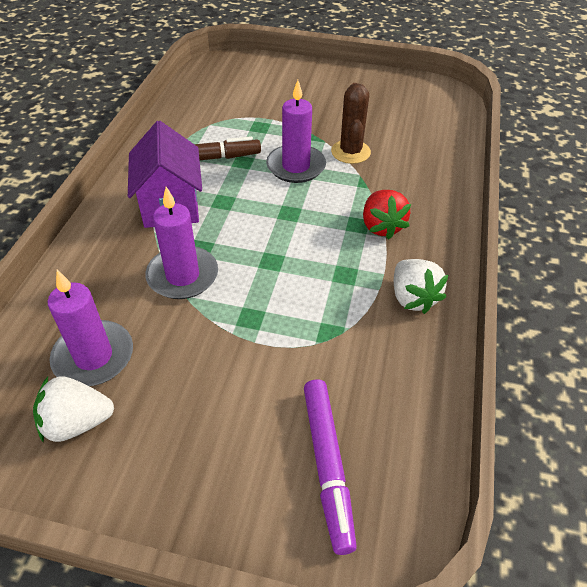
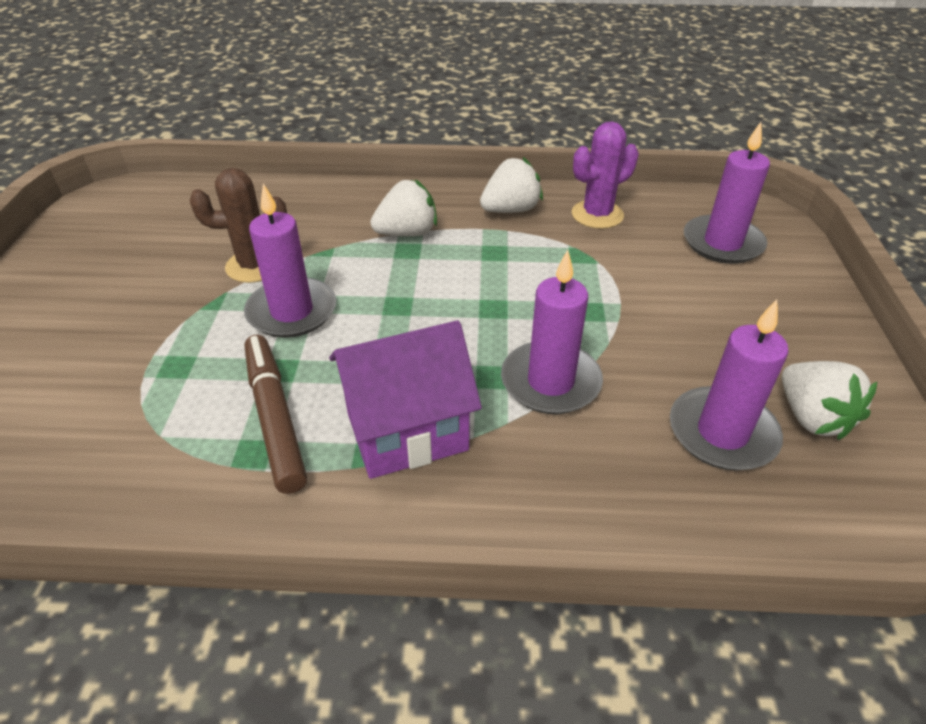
camera: 100 degrees left, 5 degrees down
purple marker [304,379,357,555] -> purple candle [684,122,770,264]
red strawberry [363,190,411,239] -> white strawberry [370,180,437,236]
none -> purple cactus [572,121,639,229]

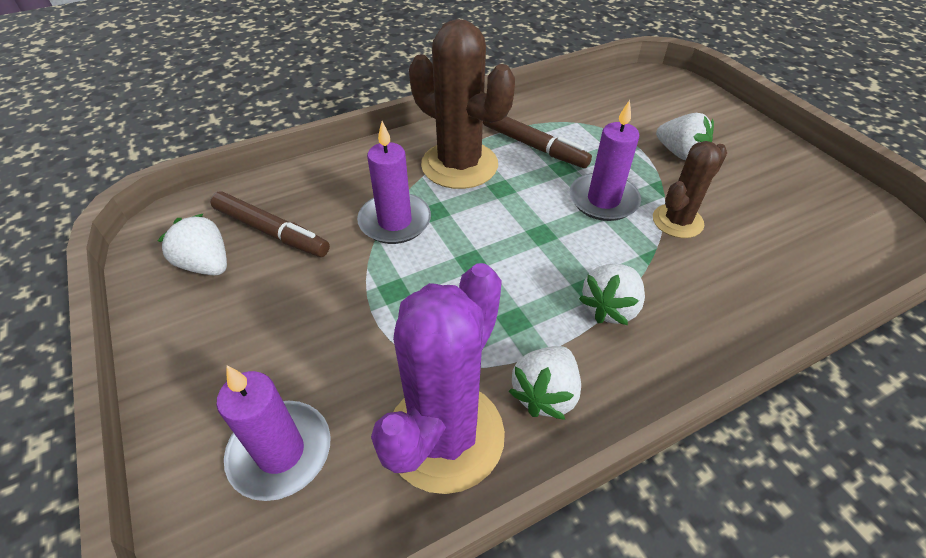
camera: 150 degrees right, 5 degrees up
purple house [329,321,482,479] -> brown cactus [409,19,515,189]
purple cactus [572,121,639,229] -> purple cactus [371,263,505,494], size x1.71
purple candle [670,300,789,471] -> brown marker [210,191,330,257]
none -> white strawberry [656,113,714,160]

